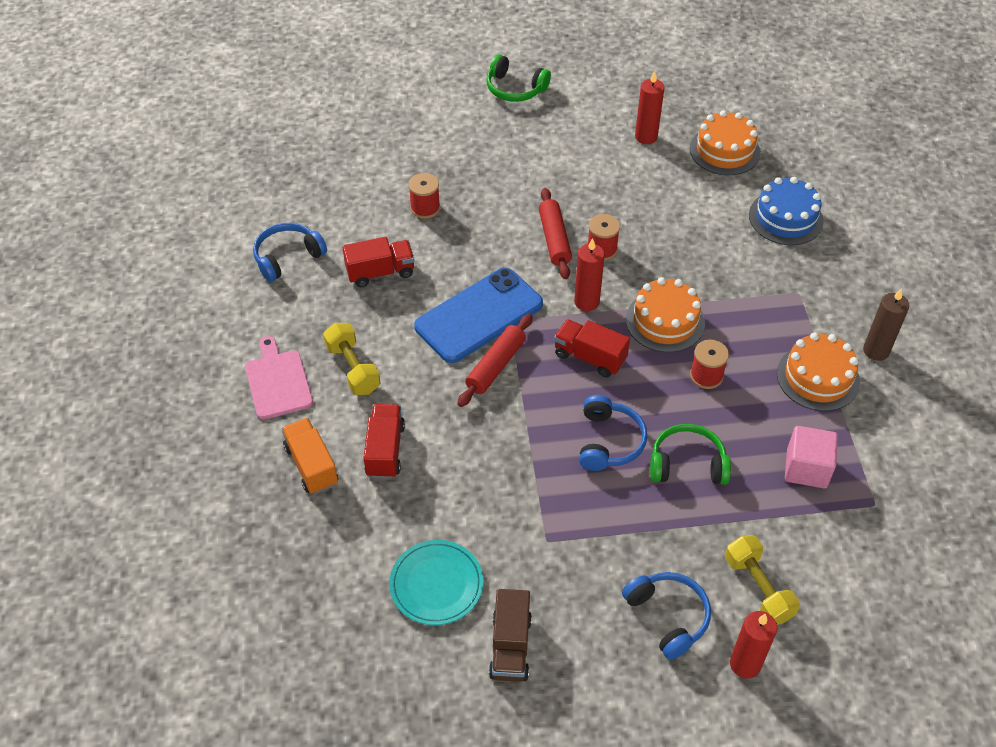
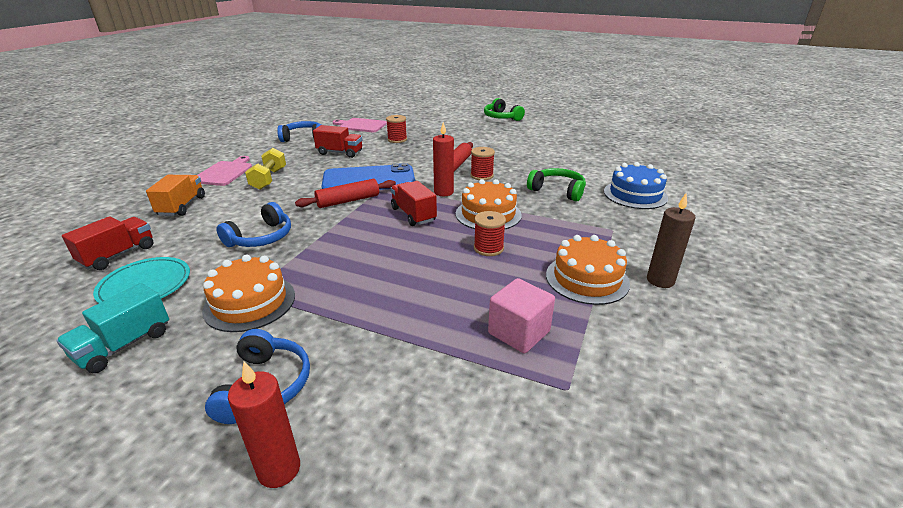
camera: 30 degrees right, 20 degrees down
red truck [363,404,405,479] -> red truck moved to [62,216,154,270]
brown truck [489,589,532,682] -> turquoise truck [56,283,169,373]
blue headphones [579,395,647,471] -> blue headphones moved to [216,202,291,247]
red candle [635,71,665,144] -> none
green headphones [650,424,731,485] -> green headphones moved to [527,168,586,201]
orange cake [690,110,761,175] -> orange cake moved to [202,255,295,332]
yellow dumbbell [725,535,800,625] -> none
none -> pink cutting board [333,118,387,132]

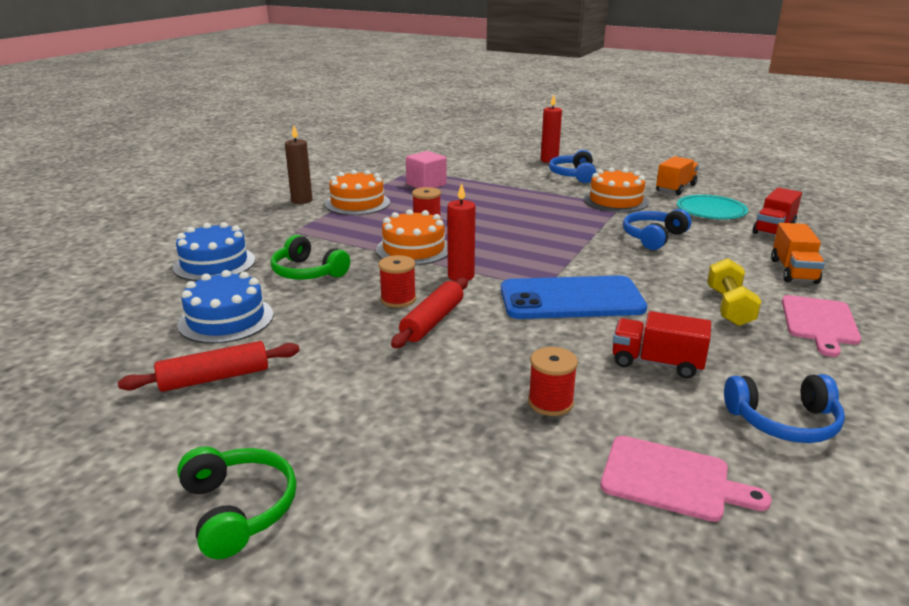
camera: 175 degrees left, 5 degrees down
turquoise truck [56,283,169,373] -> orange truck [656,156,699,195]
red rolling pin [295,179,396,208] -> red rolling pin moved to [118,341,300,392]
red truck [391,181,437,226] -> none
none -> blue cake [178,270,274,344]

